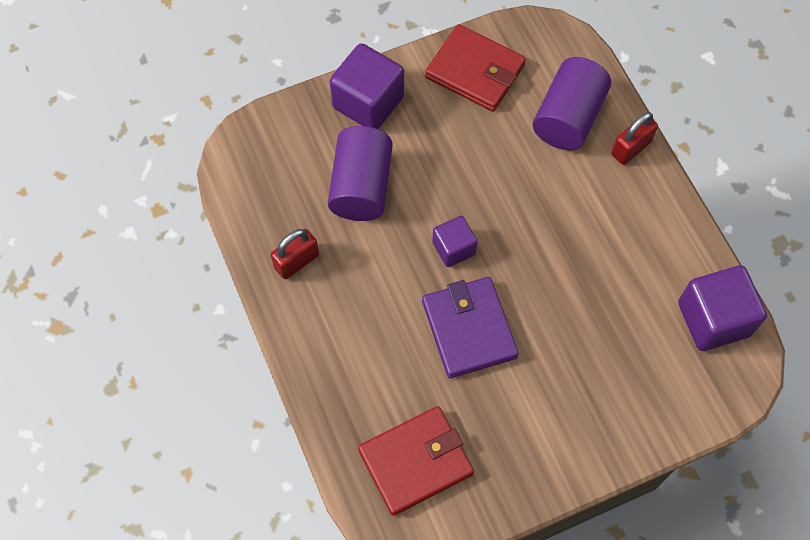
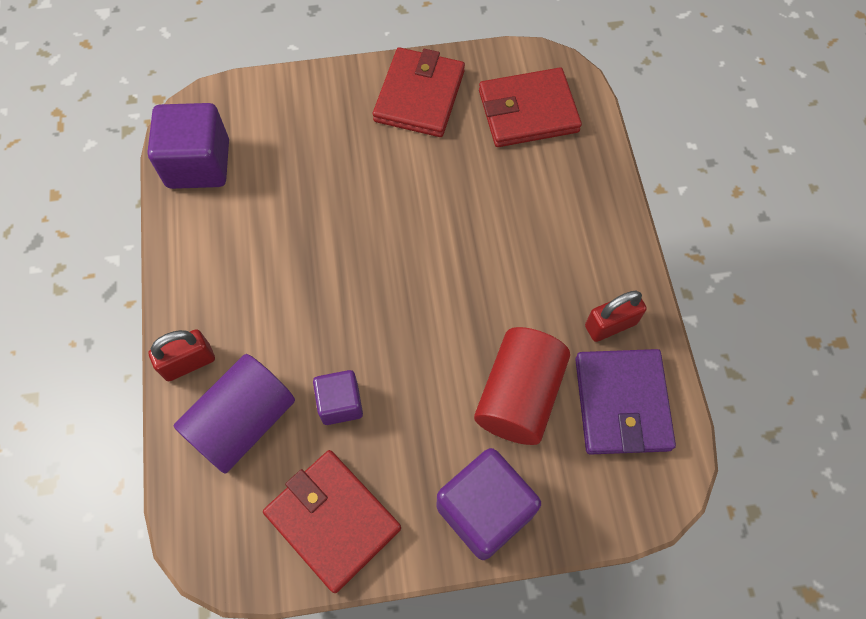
camera: 165 degrees left, 0 degrees up
purple cylinder [328,126,393,221] -> red cylinder [474,327,570,445]
purple wallet [422,277,519,378] -> purple wallet moved to [575,349,676,455]
purple cube [432,216,477,267] -> purple cube moved to [313,370,363,425]
none -> red wallet [373,47,465,137]

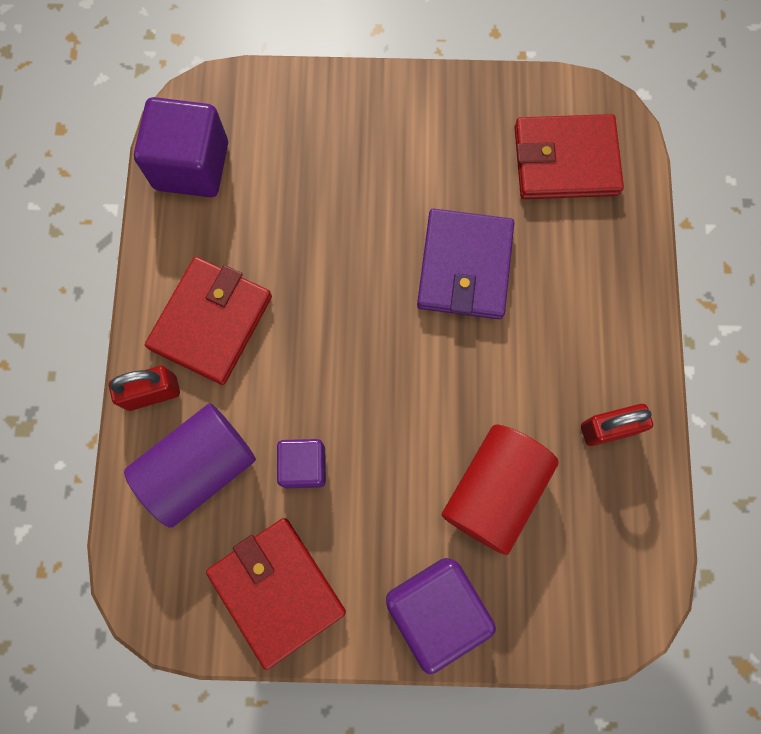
camera: 10 degrees right, 10 degrees up
red wallet [373,47,465,137] -> red wallet moved to [145,257,272,385]
purple wallet [575,349,676,455] -> purple wallet moved to [417,209,514,319]

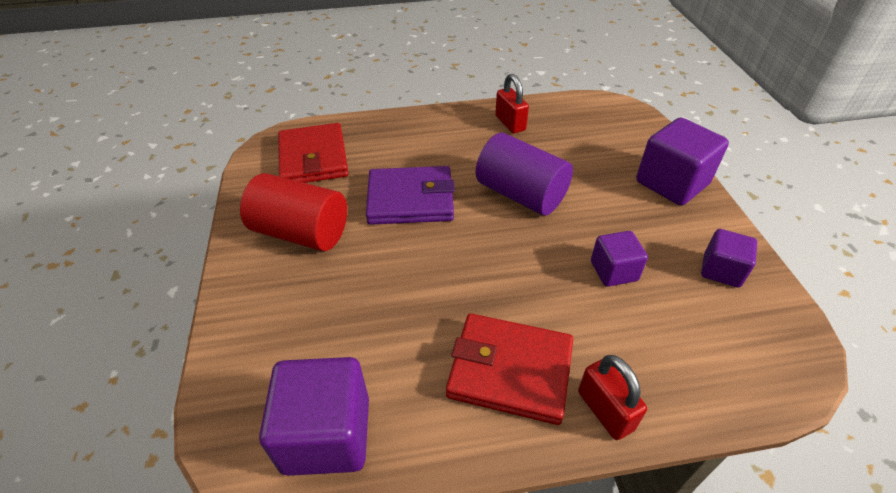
camera: 100 degrees left, 30 degrees down
purple cylinder [124,404,256,528] -> purple cylinder moved to [476,133,573,216]
red wallet [206,518,346,670] -> purple cube [701,229,757,288]
red cylinder [442,424,559,555] -> red cylinder moved to [240,173,347,251]

